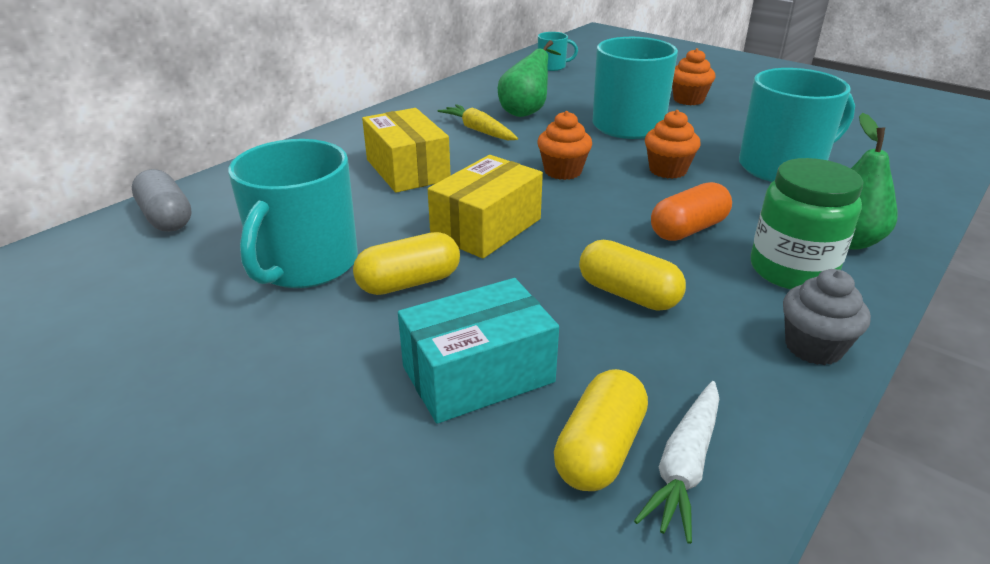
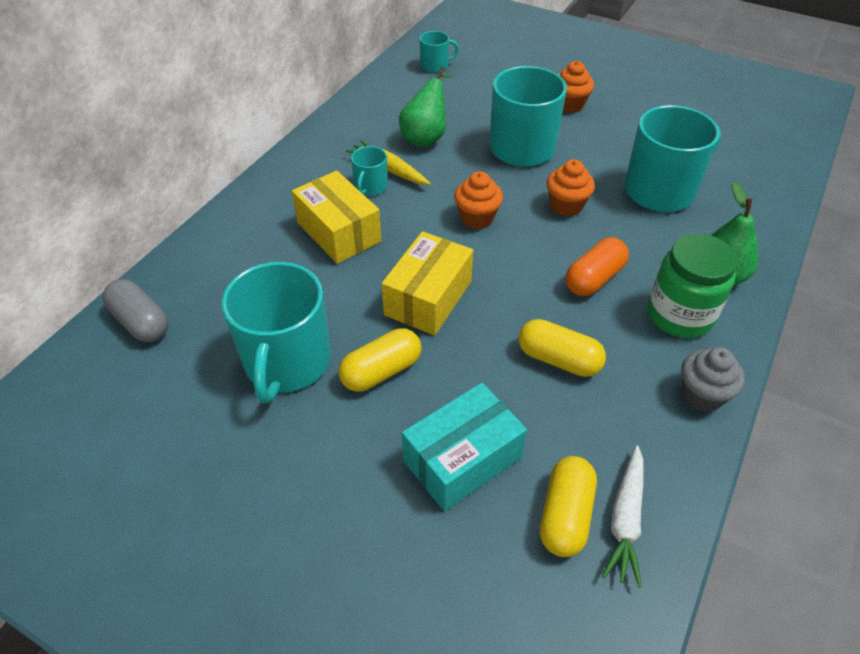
camera: 10 degrees left, 15 degrees up
none -> turquoise mug [351,146,388,196]

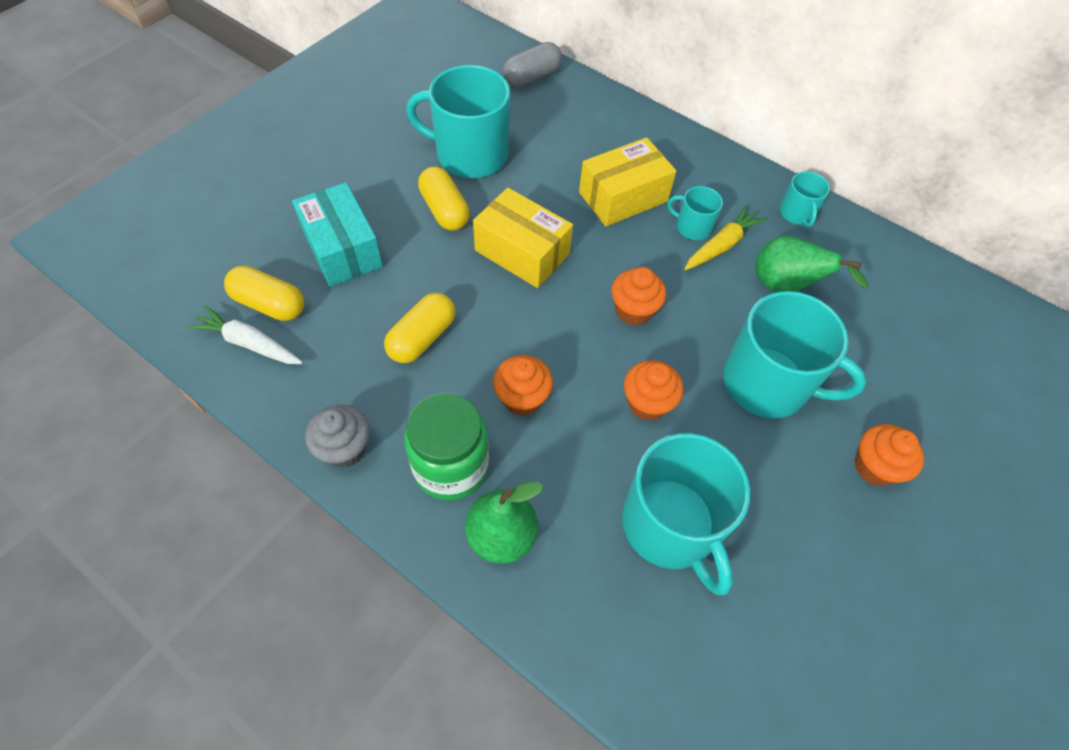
camera: 95 degrees right, 10 degrees up
turquoise mug [420,31,459,73] -> turquoise mug moved to [780,171,830,227]
orange capsule [565,237,629,296] -> orange cupcake [493,355,553,416]

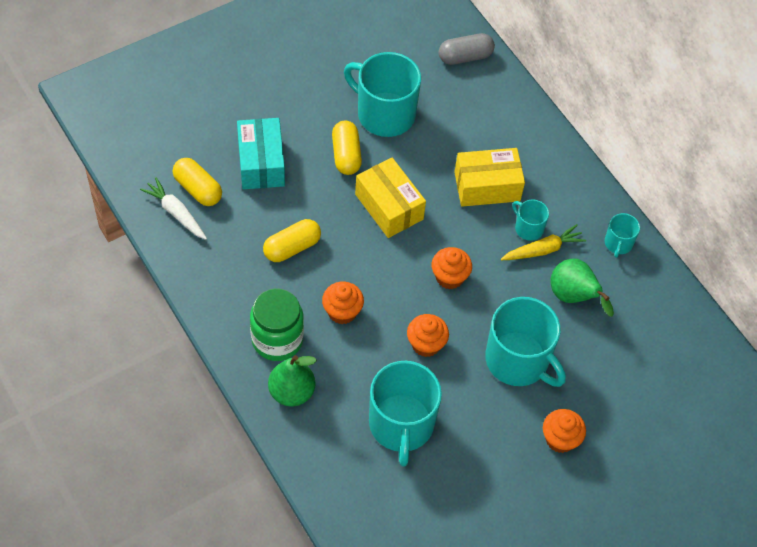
camera: 20 degrees right, 0 degrees up
grey cupcake [305,404,370,468] -> none

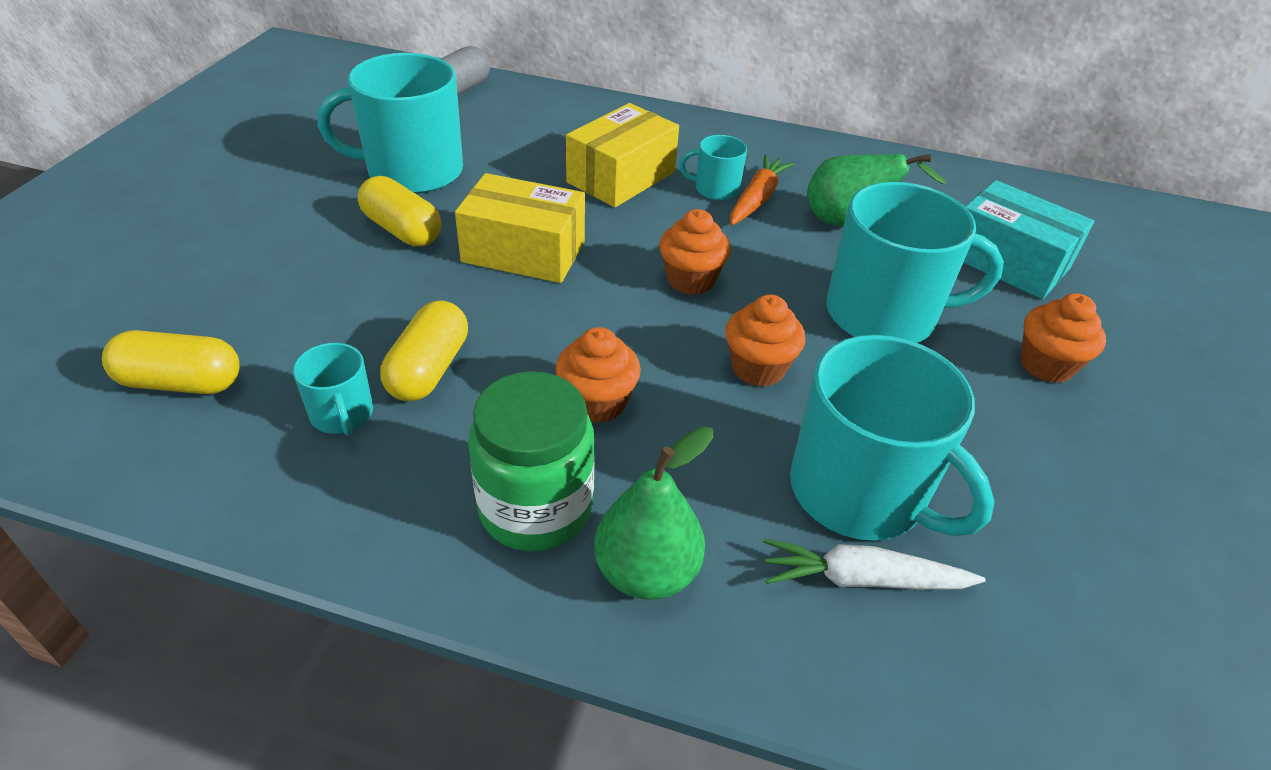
camera: 40 degrees left, 15 degrees down
white carrot [140,177,207,240] -> white carrot moved to [764,539,986,590]
turquoise box [237,118,285,189] -> turquoise box moved to [963,180,1094,299]
yellow carrot [501,224,586,260] -> orange carrot [730,155,794,226]
turquoise mug [605,213,640,258] -> turquoise mug moved to [293,343,373,436]

